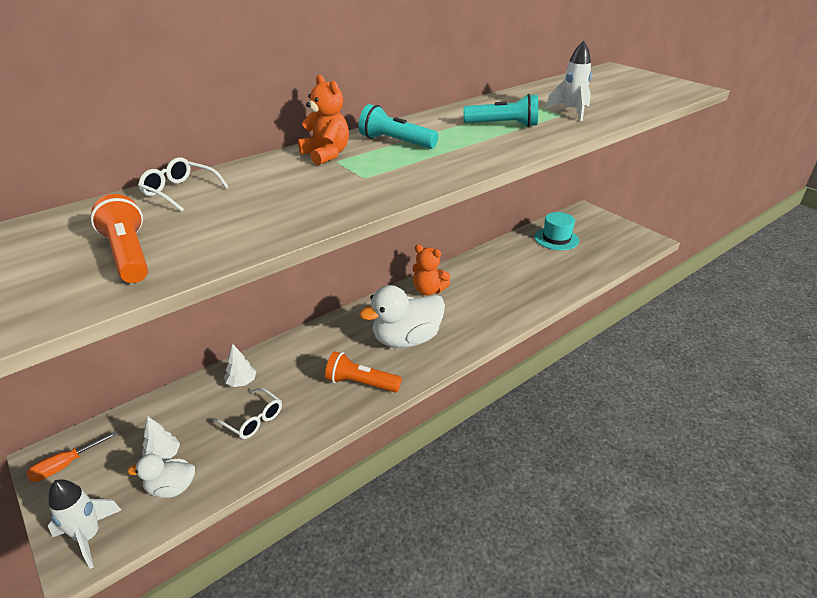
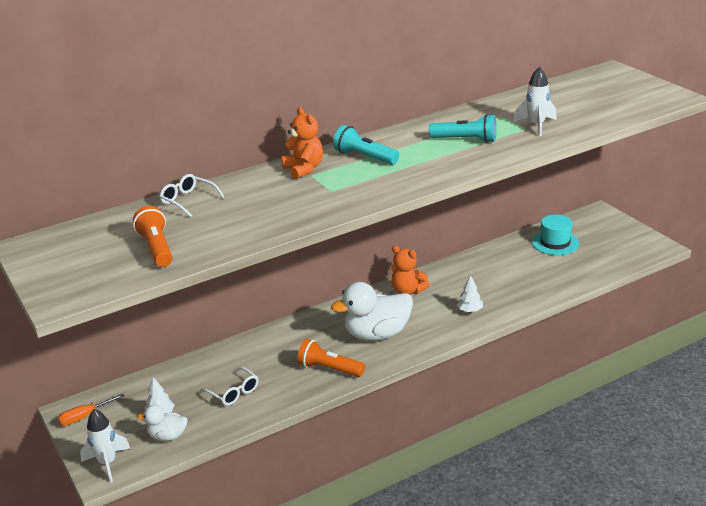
camera: 10 degrees right, 5 degrees down
white tree [224,344,256,387] -> white tree moved to [457,275,483,313]

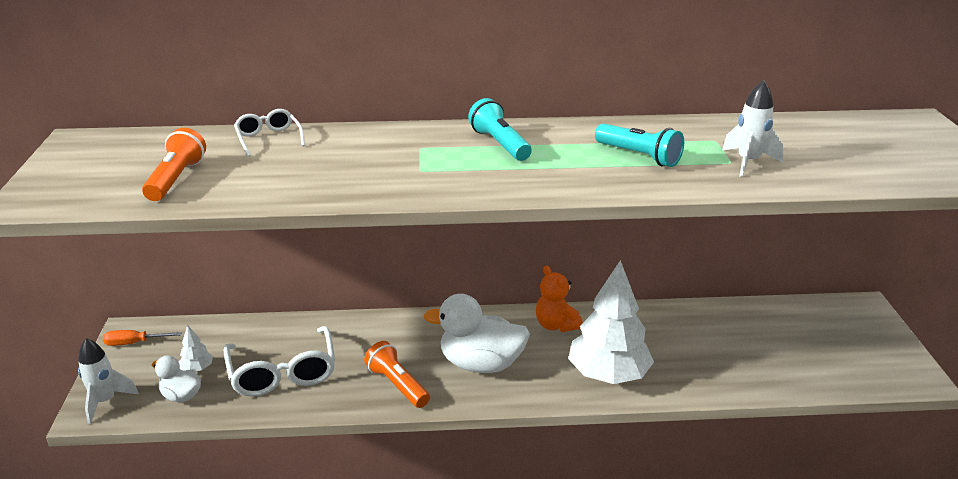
camera: 25 degrees right, 0 degrees up
white glasses [200,367,259,406] -> white glasses [224,326,335,397], size x1.83
orange teddy bear [281,107,323,179] -> none
white tree [457,275,483,313] -> white tree [568,260,654,384], size x2.45
turquoise hat [532,215,579,255] -> none

